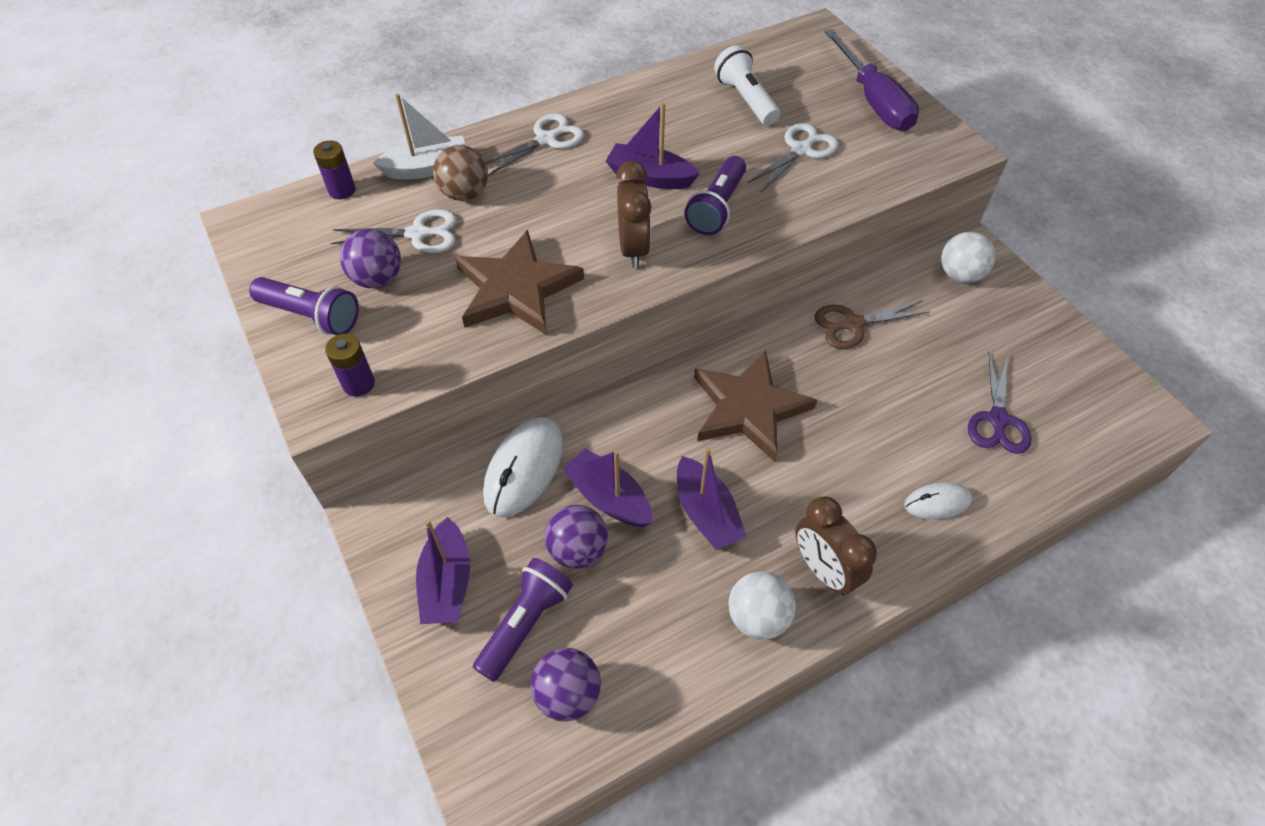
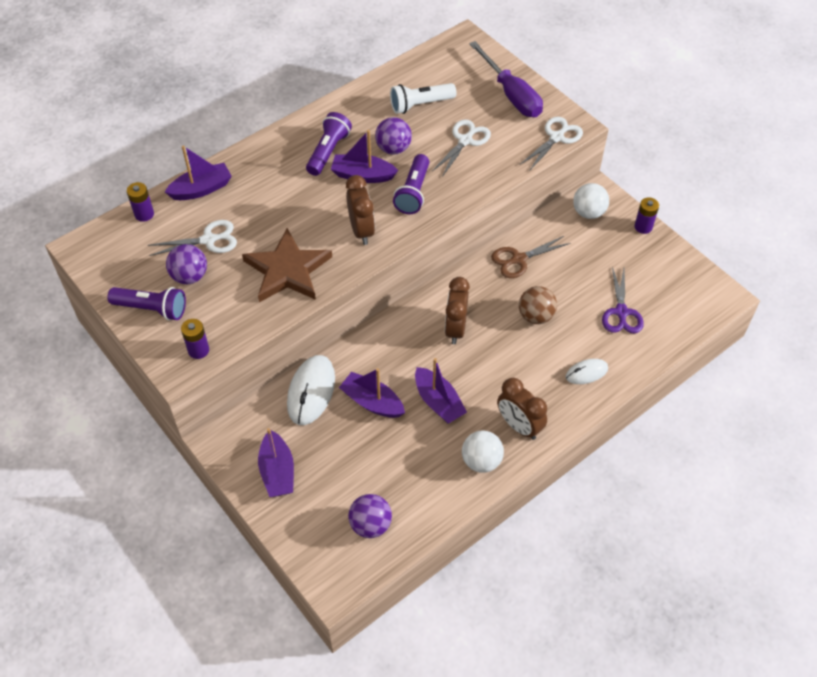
camera: 10 degrees left, 0 degrees up
white boat [373,93,466,179] -> purple boat [165,146,232,200]
brown ball [433,145,488,201] -> brown ball moved to [519,286,557,324]
purple flashlight [473,558,573,682] -> purple flashlight moved to [306,112,352,176]
white scissors [486,113,584,176] -> white scissors moved to [520,117,583,170]
purple ball [545,505,608,569] -> purple ball moved to [375,117,412,154]
brown star [694,350,817,462] -> brown clock [445,277,470,344]
white flashlight [714,45,780,126] -> white flashlight turned 75 degrees counterclockwise [390,83,457,114]
none -> purple battery [634,197,659,234]

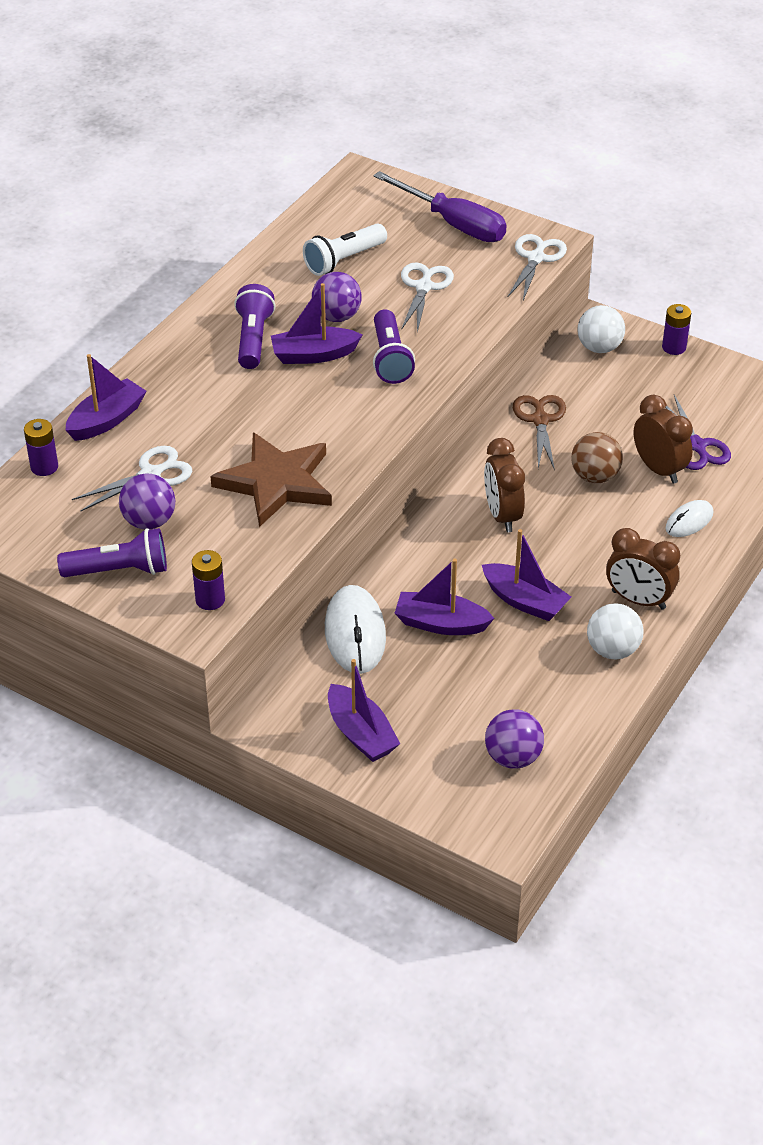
camera: 20 degrees left, 10 degrees down
brown clock [346,175,375,245] -> brown clock moved to [634,395,693,484]
brown scissors [491,236,570,278] -> brown scissors turned 135 degrees clockwise [513,395,566,470]

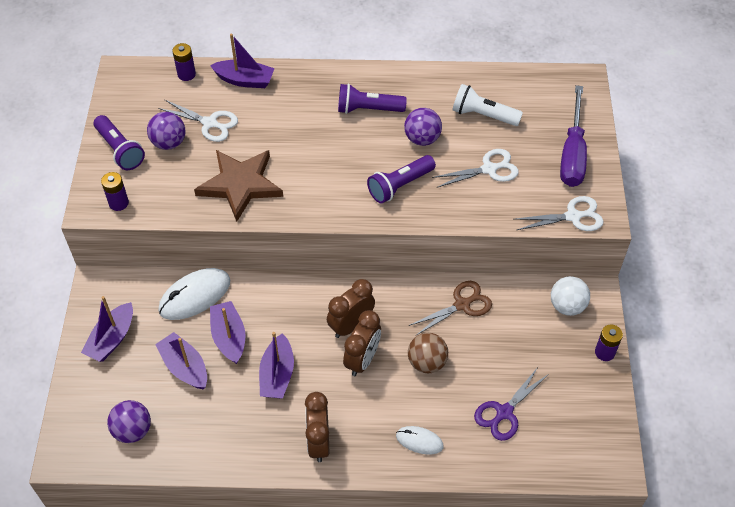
camera: 60 degrees right, 10 degrees up
purple flashlight [234,284,275,369] -> purple flashlight turned 150 degrees counterclockwise [338,84,407,114]
purple boat [271,283,362,364] -> purple boat moved to [155,332,207,390]
white ball [587,603,644,660] -> none
brown clock [634,395,693,484] -> brown clock moved to [343,310,381,376]

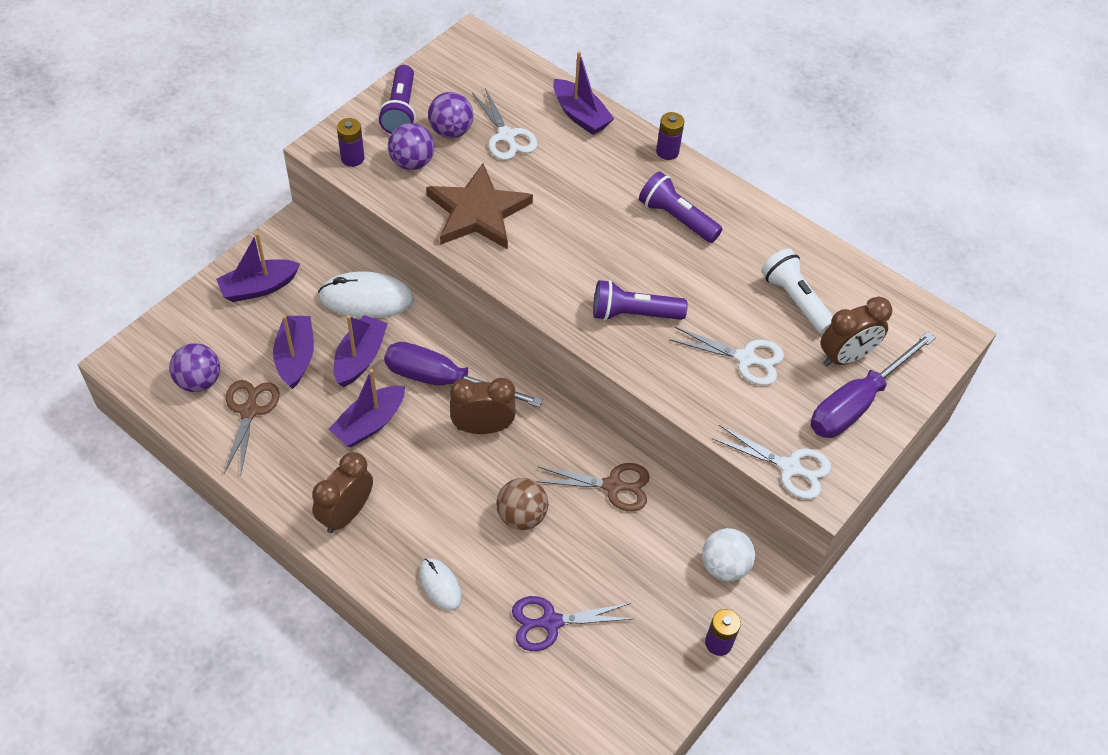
camera: 35 degrees right, 0 degrees up
purple battery [172,43,196,81] -> purple battery moved to [656,112,684,160]
brown clock [343,310,381,376] -> brown clock moved to [821,297,892,366]
purple ball [404,108,442,146] -> purple ball moved to [388,123,434,170]
none -> brown scissors [224,380,280,476]
none -> purple screwdriver [384,342,543,407]

